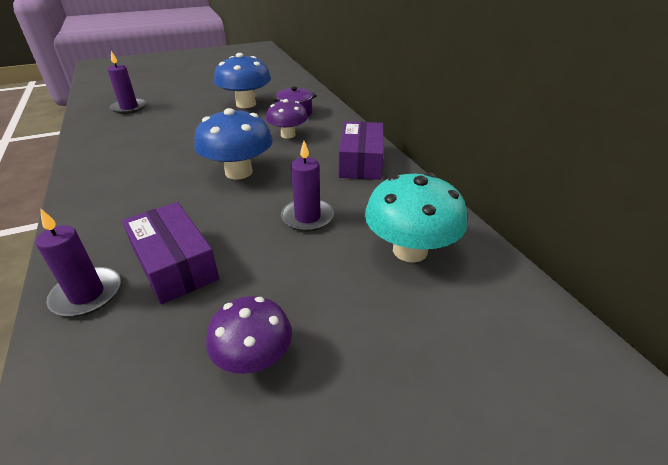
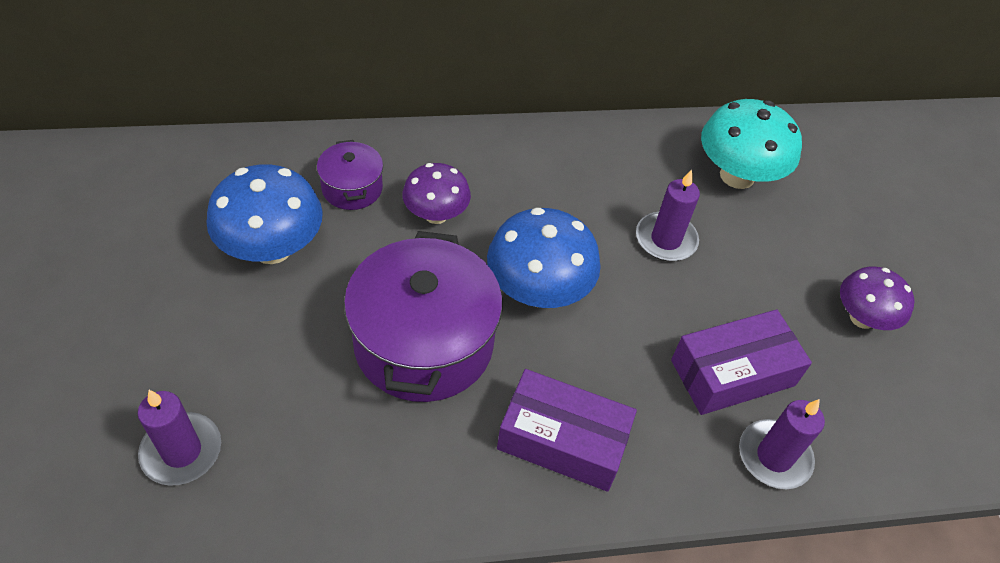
camera: 80 degrees left, 15 degrees up
purple box [339,121,384,180] -> purple box moved to [497,369,637,492]
none -> purple pot [344,231,502,402]

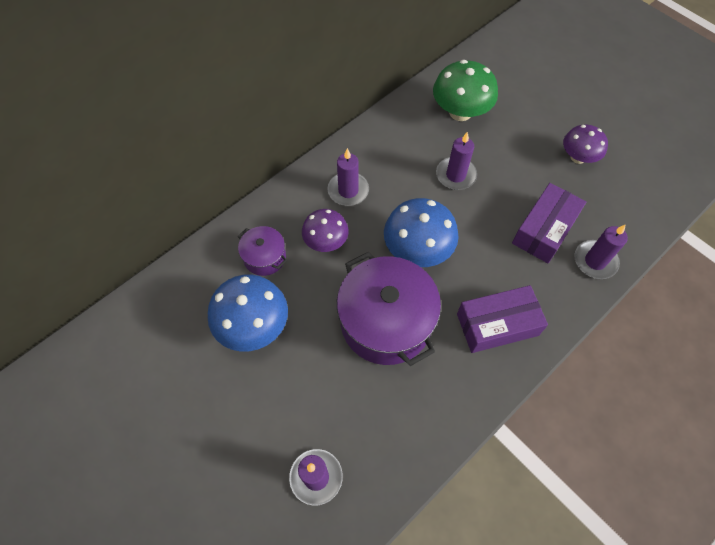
camera: 30 degrees left, 10 degrees up
turquoise mushroom [701,99,802,189] -> green mushroom [433,60,498,121]
none -> purple candle [327,148,369,206]

